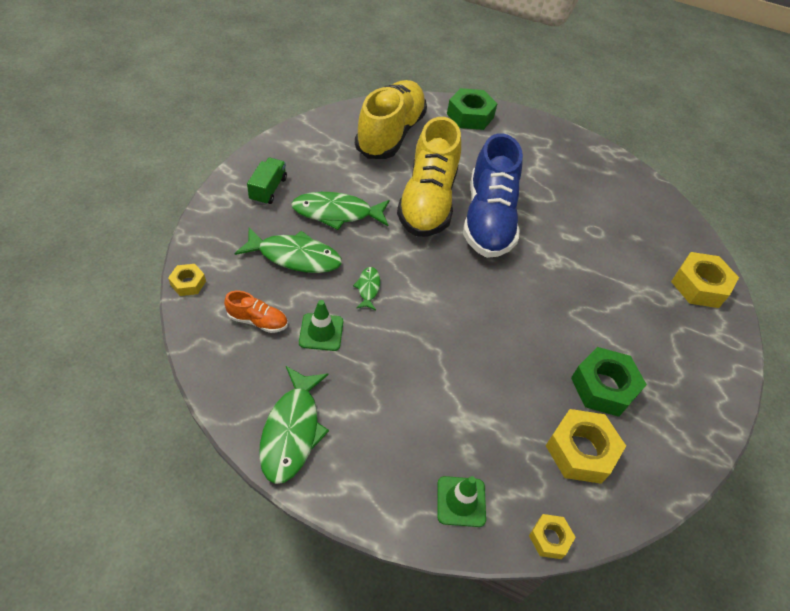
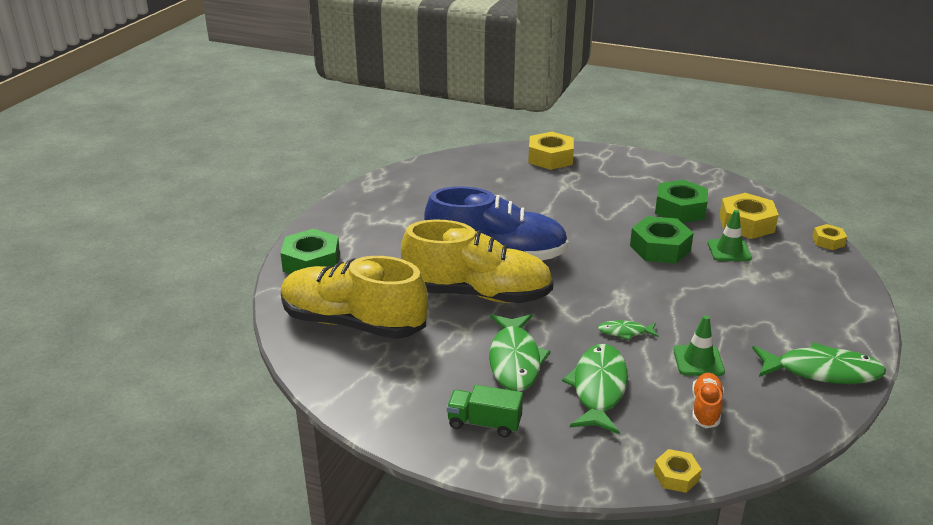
camera: 85 degrees left, 20 degrees down
green traffic cone [437,476,486,527] -> green traffic cone moved to [708,210,752,261]
none -> green nut [630,216,694,264]

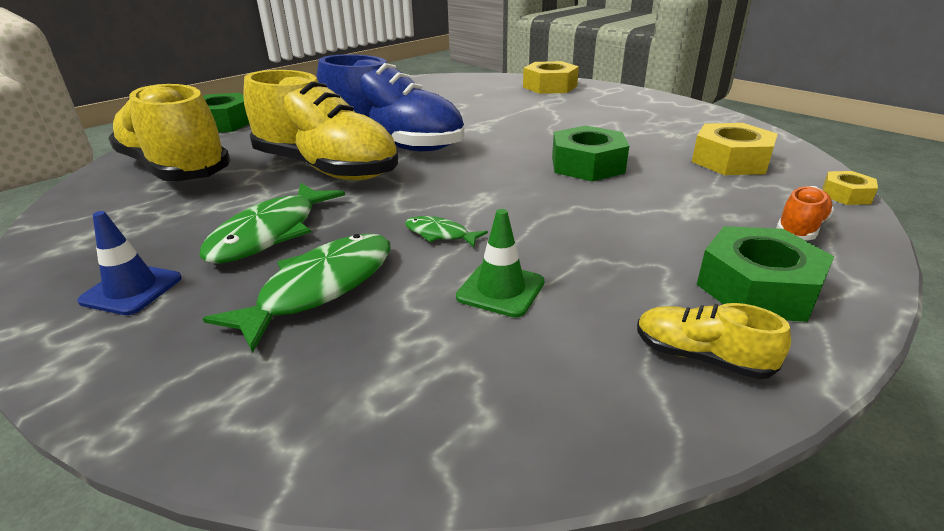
camera: 25 degrees right, 0 degrees up
green truck [447,385,523,437] -> blue traffic cone [77,211,182,315]
yellow nut [654,449,702,493] -> none
green nut [655,180,708,223] -> green nut moved to [697,226,834,322]
orange shoe [692,373,724,428] -> orange shoe moved to [776,186,834,240]
green traffic cone [708,210,752,261] -> none
green fish [752,342,886,384] -> yellow shoe [637,303,791,379]

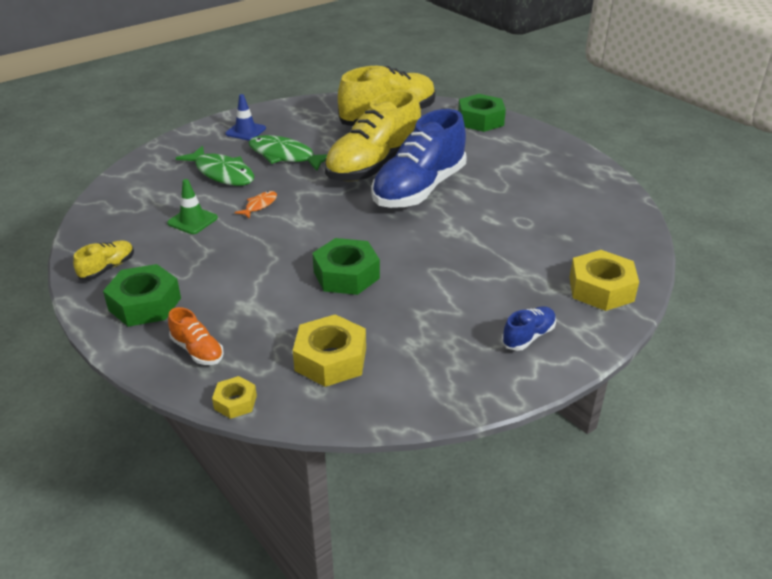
camera: 95 degrees right, 5 degrees up
green fish [405,216,488,247] -> orange fish [235,191,277,219]
none -> blue shoe [502,306,556,351]

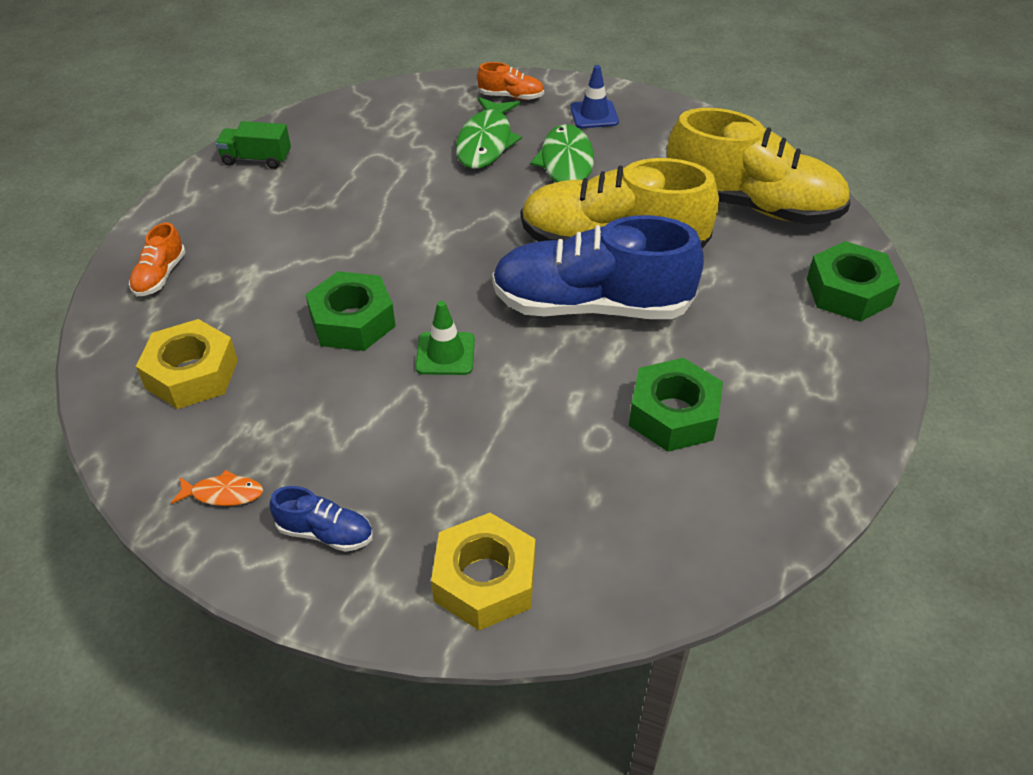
camera: 60 degrees right, 10 degrees up
yellow shoe [73,240,134,280] -> green truck [215,121,291,169]
green nut [103,264,181,327] -> green nut moved to [629,358,723,452]
green traffic cone [167,179,218,234] -> green traffic cone moved to [415,301,475,375]
yellow nut [212,376,257,419] -> none
orange fish [235,191,277,219] -> orange fish moved to [171,470,263,506]
none -> orange shoe [477,62,544,100]

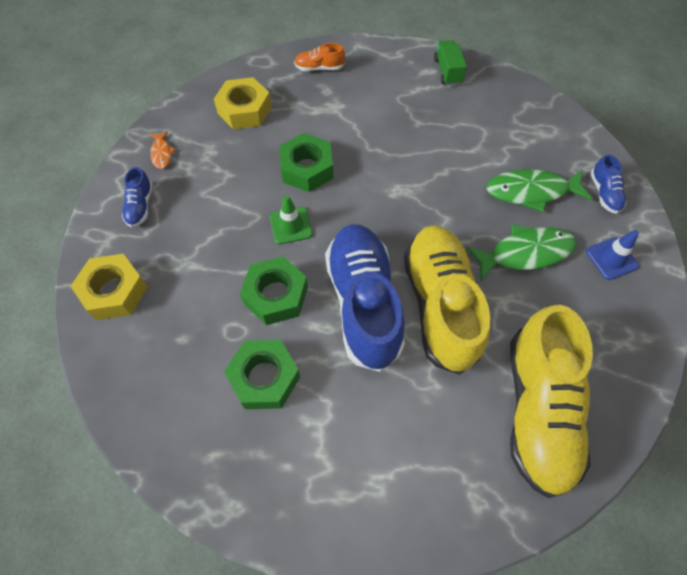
camera: 75 degrees right, 15 degrees up
orange shoe [477,62,544,100] -> blue shoe [591,154,626,214]
green nut [807,241,900,322] -> green nut moved to [240,256,308,325]

